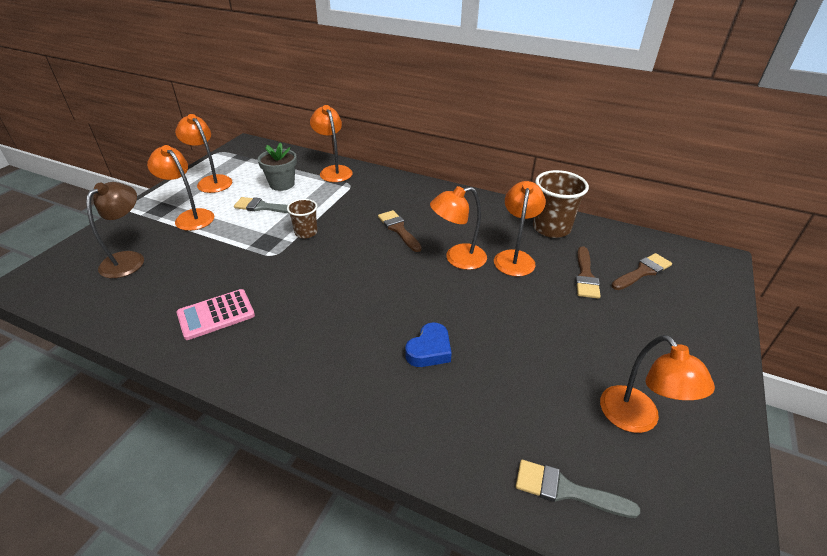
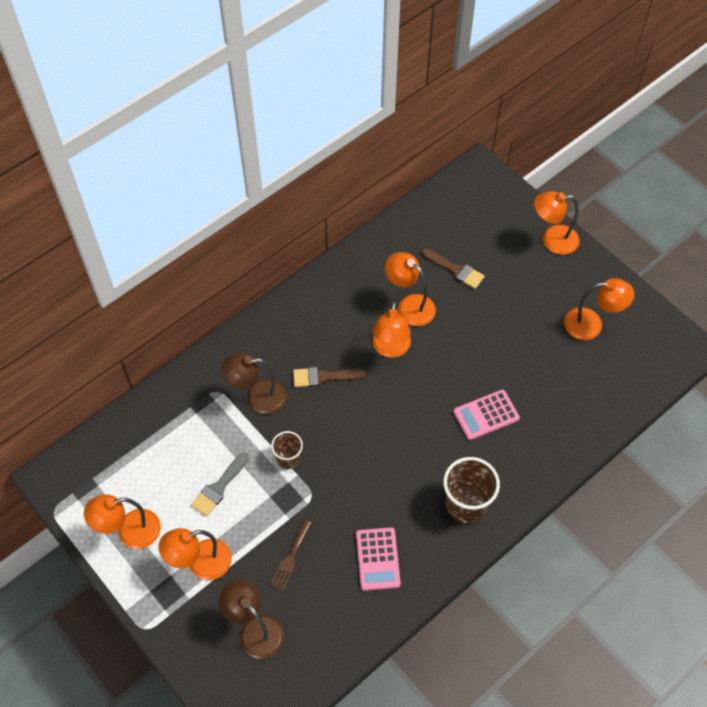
camera: 65 degrees left, 20 degrees up
grey flower pot [258,142,297,191] -> none
orange lamp [310,105,353,182] -> orange lamp moved to [534,191,580,255]
blue heart [405,322,452,367] -> pink calculator [453,390,520,440]
grey brush [516,460,640,518] -> none
brown cup [533,170,589,238] -> brown cup moved to [443,457,500,523]
brown brush [611,253,672,290] -> none
none -> brown lamp [222,353,287,414]
none -> brown fork [270,519,312,591]

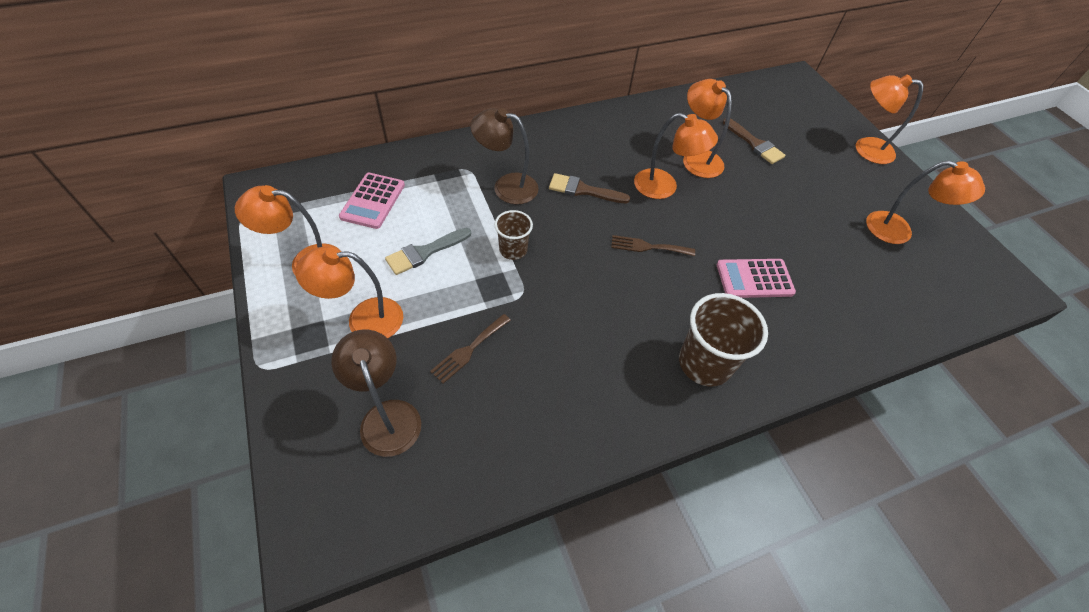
camera: 15 degrees right, 5 degrees down
pink calculator [356,527,401,591] -> pink calculator moved to [339,173,405,229]
orange lamp [372,301,411,358] -> orange lamp turned 90 degrees counterclockwise [634,113,718,199]
none -> brown fork [611,235,695,256]

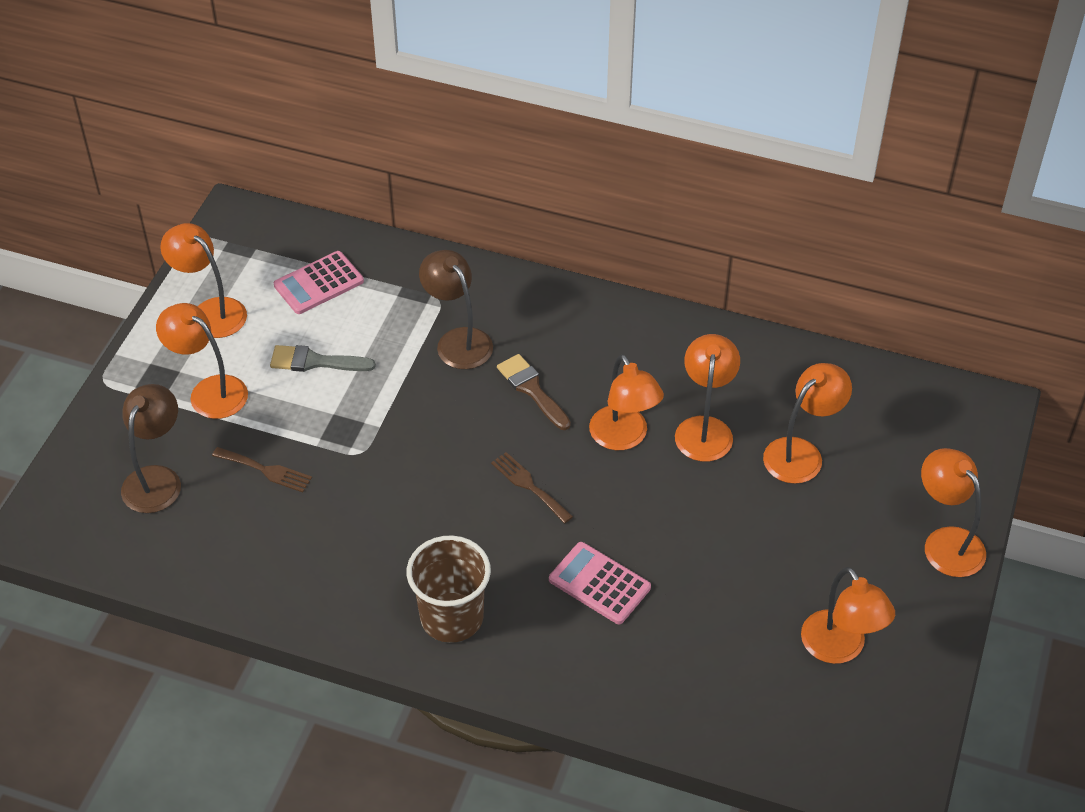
camera: 45 degrees right, 5 degrees down
brown fork [430,314,511,383] -> brown fork turned 150 degrees counterclockwise [212,447,312,492]
brown cup [494,210,533,260] -> none
brown brush [723,118,785,164] -> orange lamp [763,363,852,484]

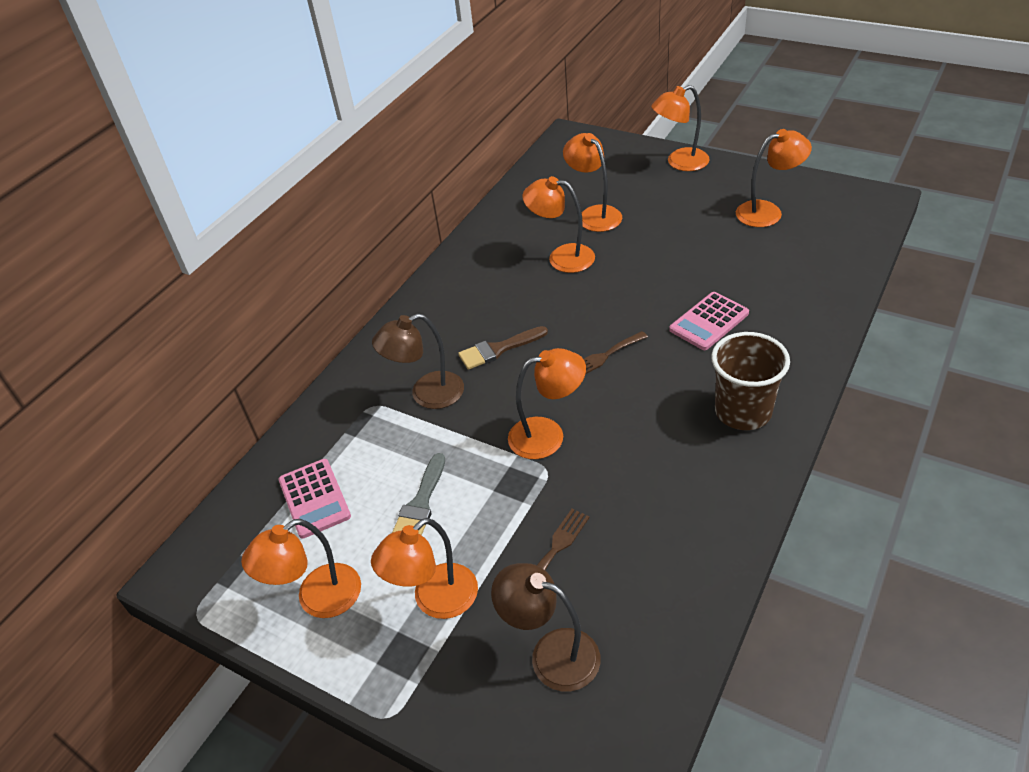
camera: 75 degrees left, 5 degrees down
orange lamp [589,354,664,450] -> orange lamp moved to [508,348,586,459]

